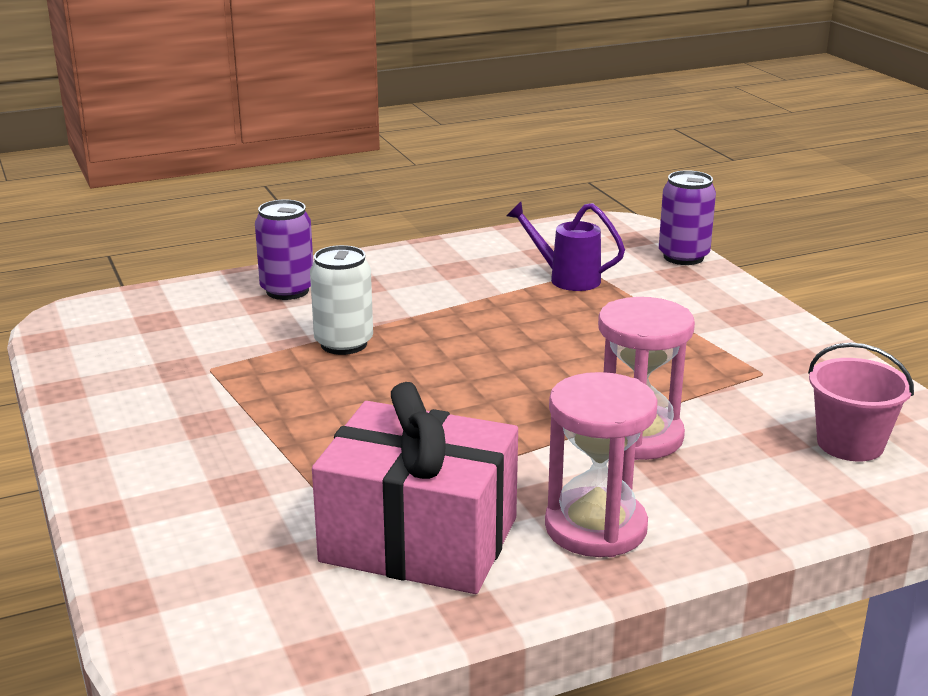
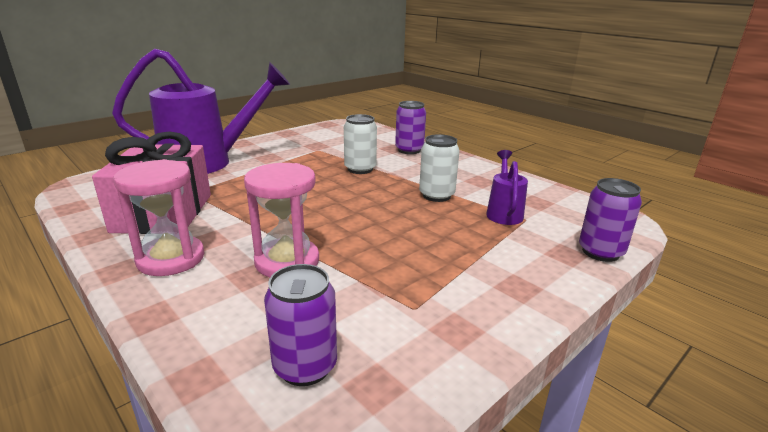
camera: 70 degrees right, 0 degrees up
pink bucket [808,343,914,461] -> purple can [264,264,337,386]
none -> purple watering can [112,49,290,174]
none -> white can [419,134,460,202]

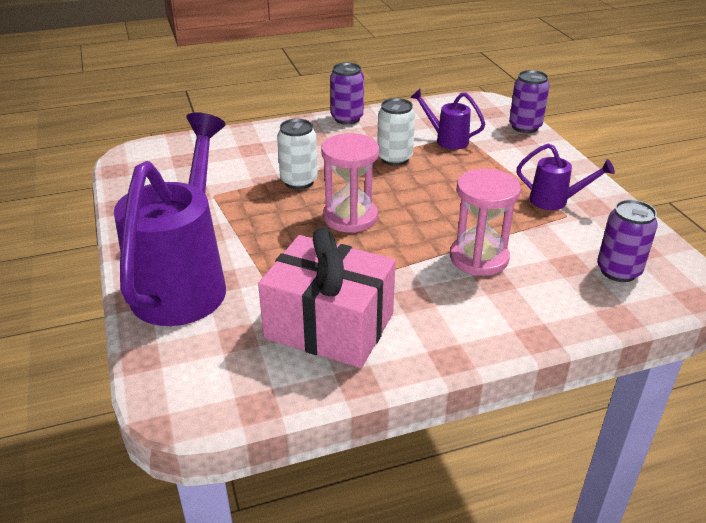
camera: 65 degrees left, 10 degrees up
pink hourglass [113,159,205,276] -> pink hourglass moved to [321,133,379,233]
purple can [395,101,426,154] -> purple can moved to [330,63,364,125]
none -> purple watering can [517,143,615,210]

